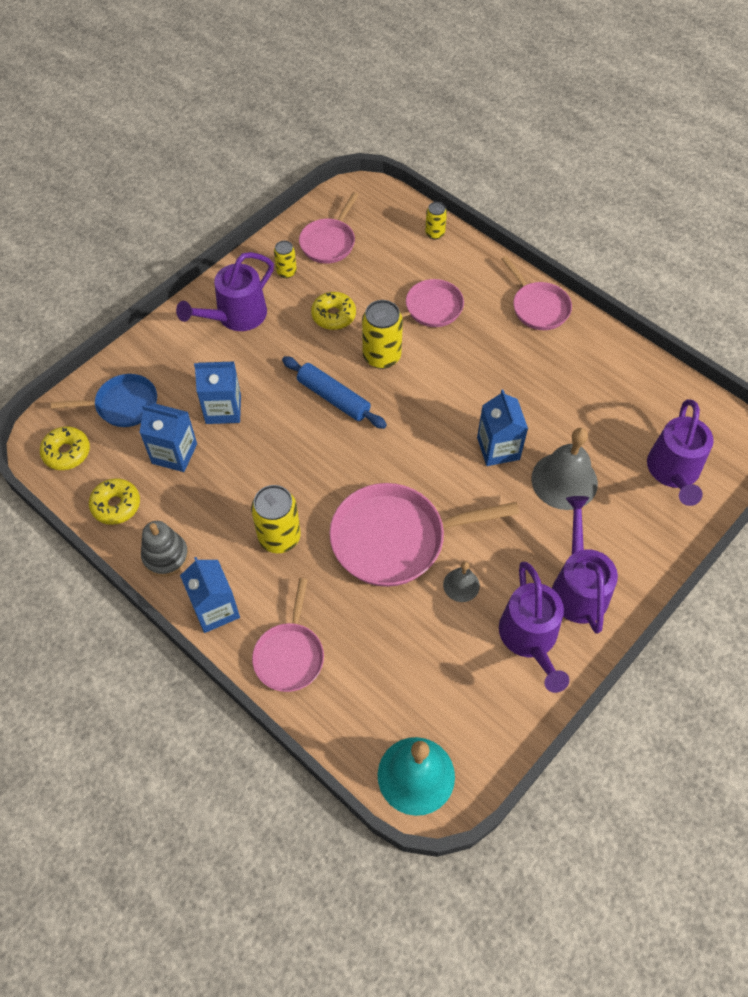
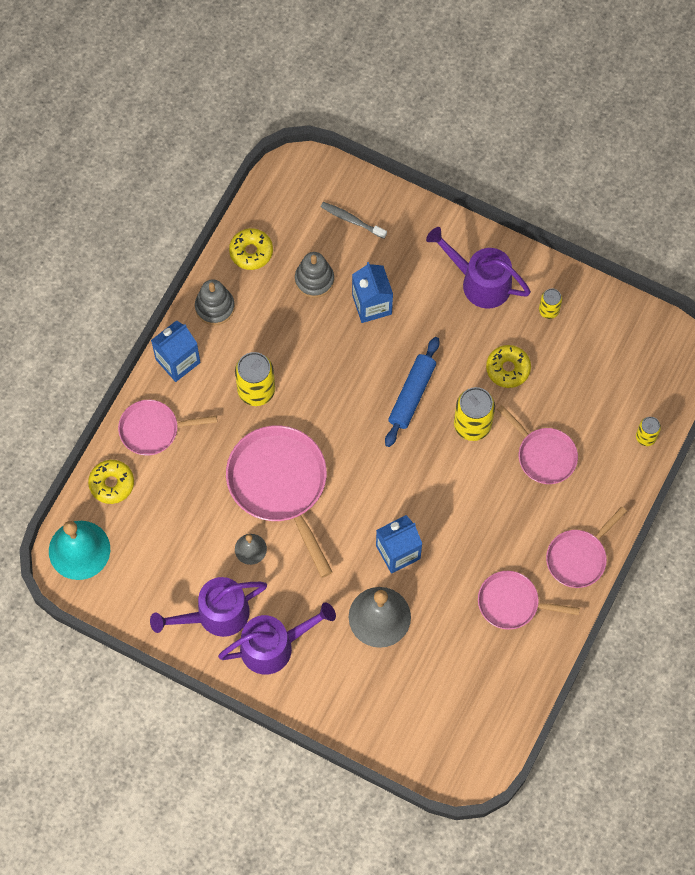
camera: 75 degrees right, 10 degrees up
yellow donut [40,426,90,470] -> yellow donut moved to [88,460,134,504]
blue pan [51,374,157,427] -> grey toothbrush [321,202,387,239]
blue carton [139,403,197,472] -> grey stacking toy [295,252,334,298]
pink pan [299,192,359,264] -> pink pan moved to [478,571,580,630]
purple watering can [647,399,714,506] -> none

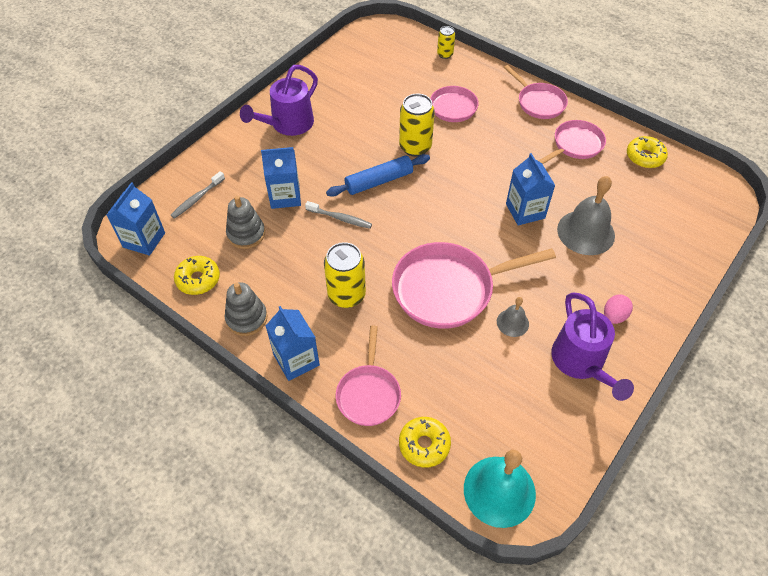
camera: 80 degrees left, 15 degrees down
purple watering can [218,602,336,675] -> pink egg [604,294,633,324]
blue rolling pin [385,337,439,447] -> blue rolling pin turned 60 degrees counterclockwise [326,154,430,197]
pink pan [478,571,580,630] -> pink pan turned 150 degrees counterclockwise [539,120,606,164]
yellow donut [486,345,531,388] -> yellow donut moved to [627,136,668,168]
yellow can [539,289,562,319] -> none
none -> blue carton [106,182,165,256]
none -> grey toothbrush [305,201,372,229]

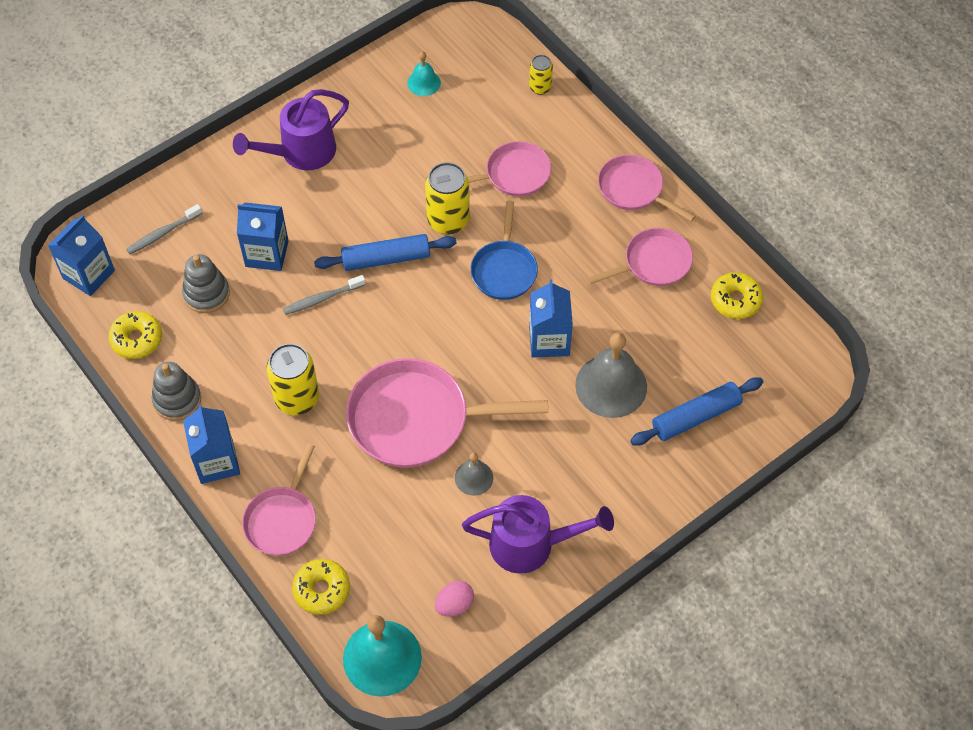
camera: 15 degrees right, 5 degrees up
grey toothbrush [305,201,372,229] -> grey toothbrush turned 120 degrees clockwise [283,275,366,315]
pink pan [504,65,568,119] -> pink pan turned 150 degrees clockwise [598,154,696,222]
purple watering can [551,292,634,401] -> purple watering can turned 90 degrees counterclockwise [462,495,614,574]
pink egg [604,294,633,324] -> pink egg moved to [435,581,474,617]
none -> turquoise bell [407,51,441,96]
none -> blue pan [470,201,538,300]
none -> blue rolling pin [630,377,763,446]

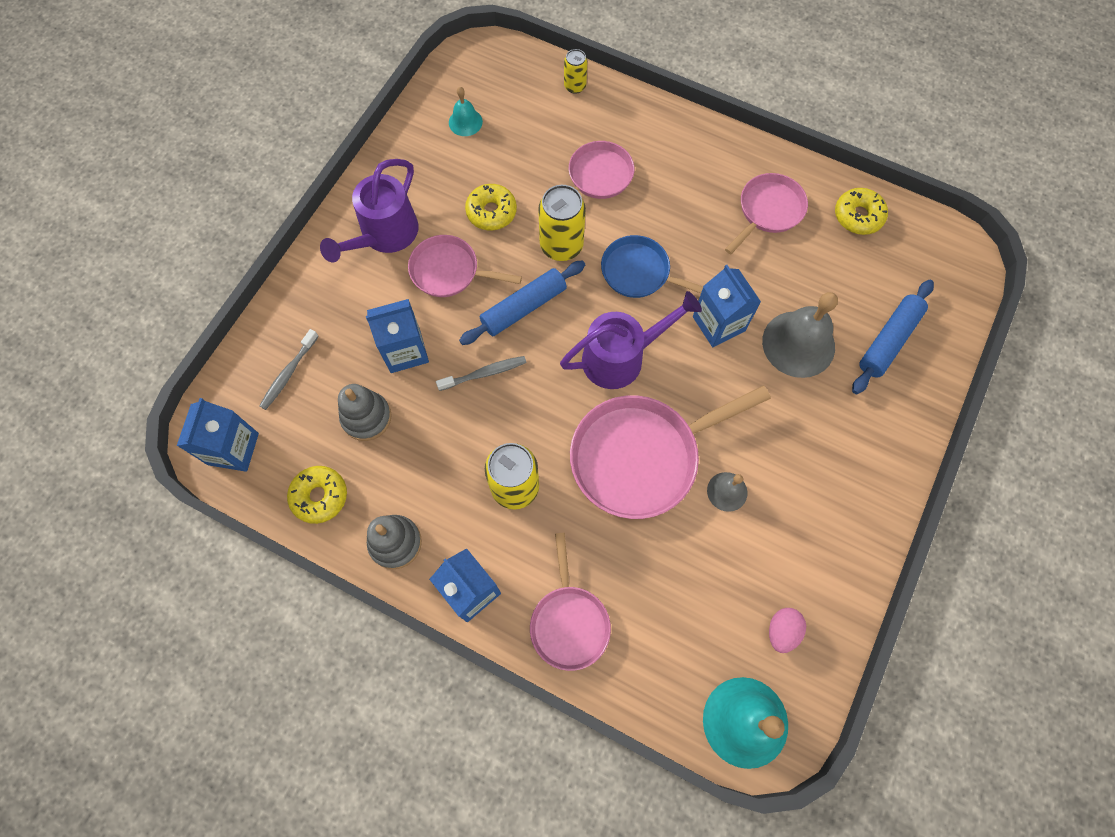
camera: 25 degrees left, 10 degrees up
grey toothbrush [283,275,366,315] -> grey toothbrush turned 150 degrees counterclockwise [436,356,526,391]
yellow donut [292,559,350,615] -> yellow donut moved to [465,184,517,231]
purple watering can [462,495,614,574] -> purple watering can moved to [560,291,702,389]
blue pan [470,201,538,300] -> blue pan turned 135 degrees clockwise [601,235,703,298]
pink pan [598,154,696,222] -> pink pan moved to [408,235,522,297]

